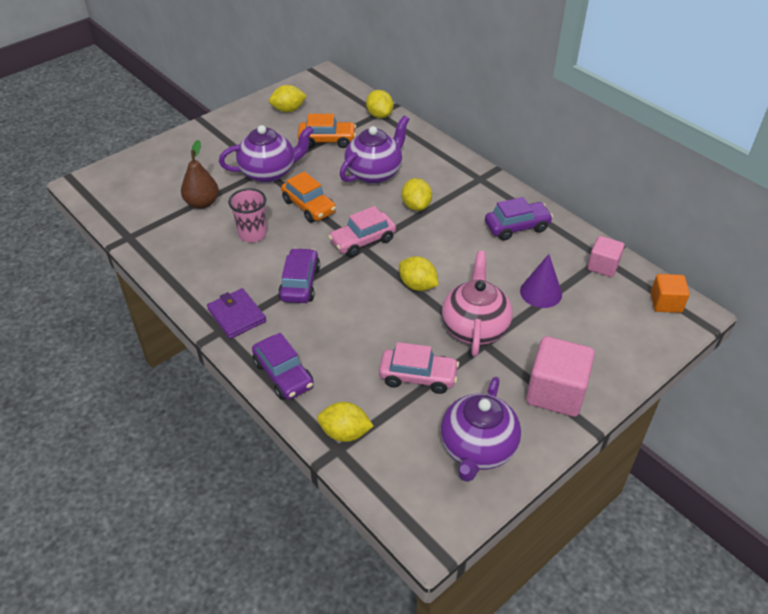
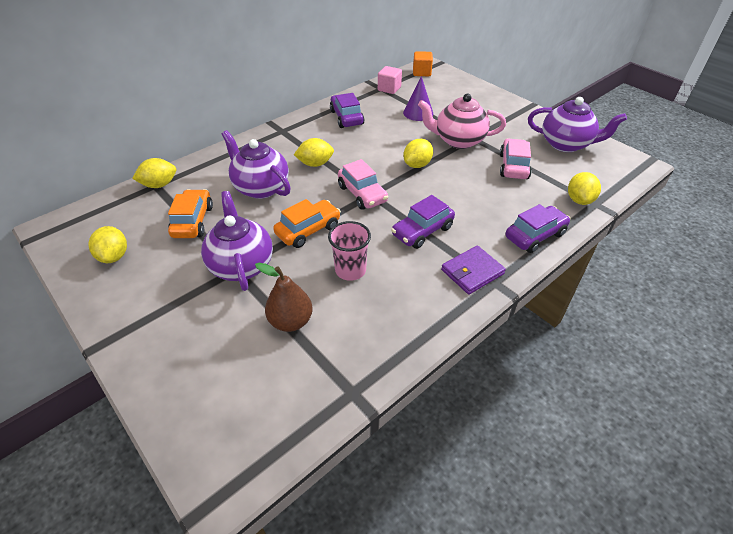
camera: 90 degrees left, 0 degrees up
purple car [278,248,320,303] -> purple car turned 45 degrees counterclockwise [391,195,455,249]
pink cube [526,336,595,417] -> none

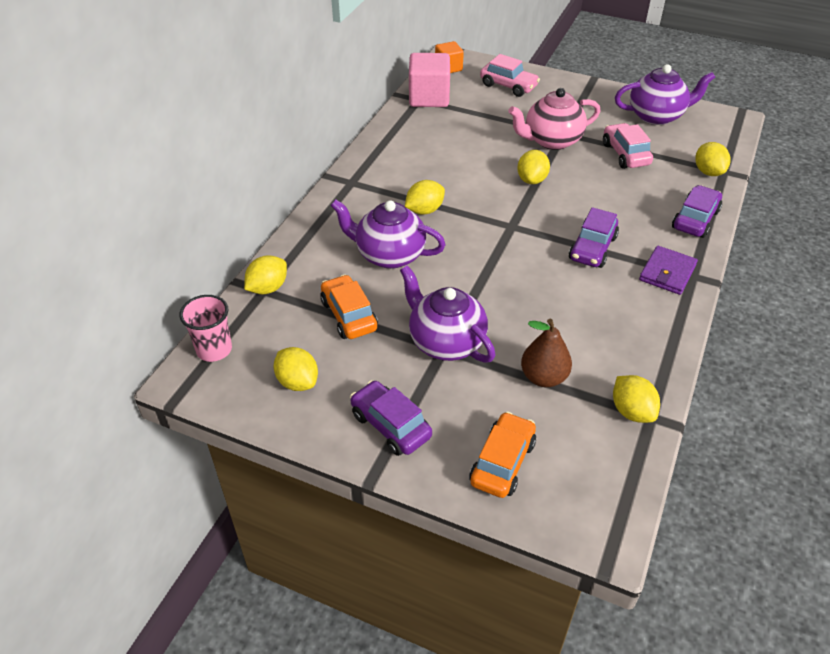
camera: 25 degrees left, 0 degrees up
orange car [273,199,341,248] -> orange car moved to [469,411,536,498]
pink cup [328,221,371,281] -> pink cup moved to [180,295,232,362]
purple car [330,93,364,128] -> purple car moved to [350,380,432,456]
pink car [338,159,388,210] -> pink car moved to [480,54,540,97]
pink cube [378,66,402,94] -> pink cube [409,53,450,107], size x1.68
purple cone [403,76,433,121] -> none
none -> yellow lemon [613,375,660,423]

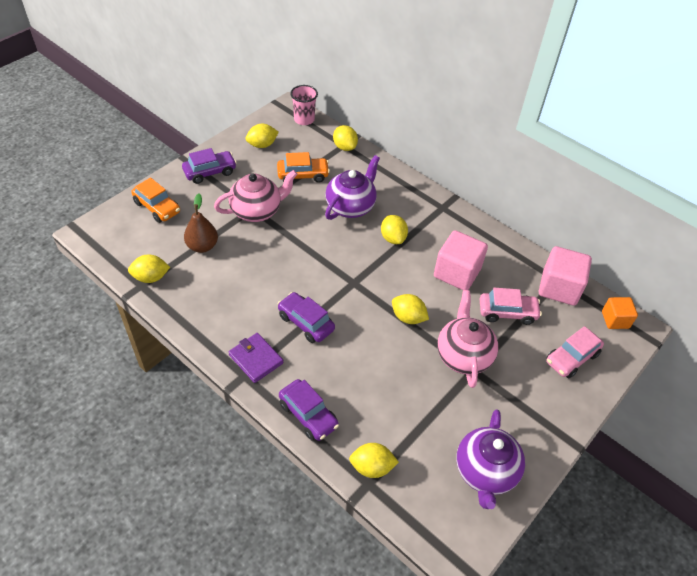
camera: 105 degrees right, 5 degrees up
purple teapot [400,265,495,363] -> pink teapot [214,170,297,222]
pink car [603,123,653,169] -> pink car moved to [480,288,542,325]
none -> pink cube [434,230,488,290]

